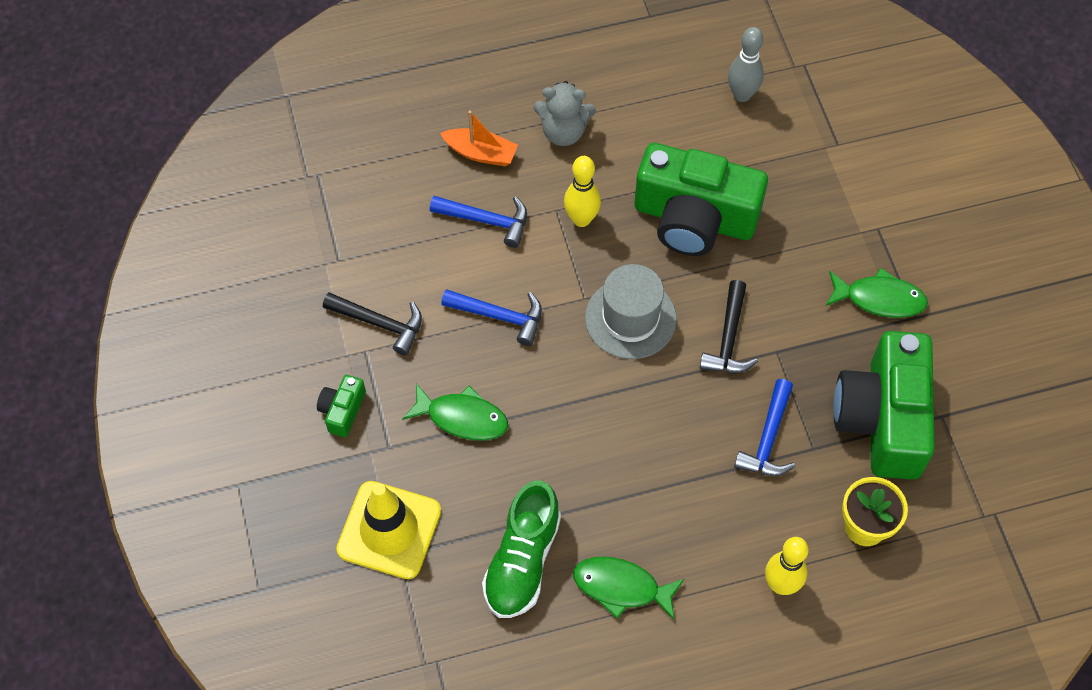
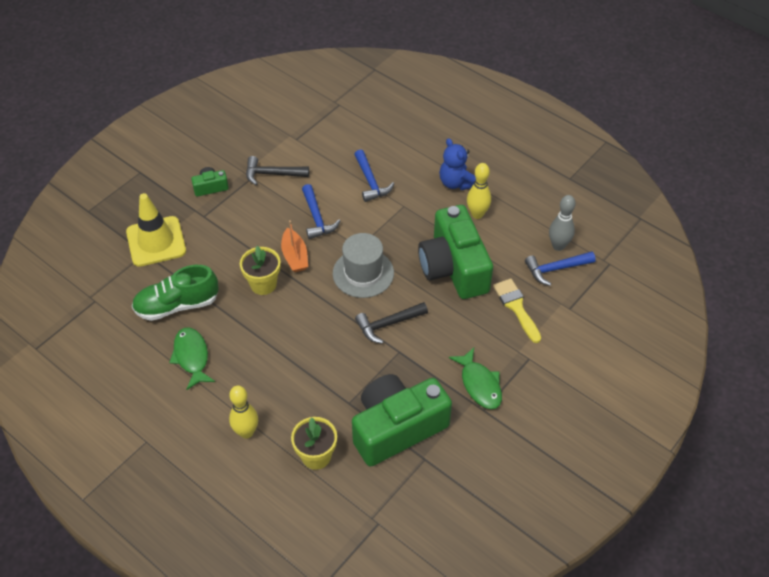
camera: 55 degrees right, 10 degrees down
black hammer [323,292,422,356] -> black hammer turned 105 degrees clockwise [246,156,309,185]
green fish [402,383,508,440] -> none
orange boat [440,111,518,166] -> orange boat moved to [281,220,308,272]
grey teddy bear [534,81,596,146] -> blue teddy bear [439,138,476,190]
yellow bowling pin [564,156,601,227] -> yellow bowling pin moved to [467,163,491,219]
blue hammer [734,379,795,476] -> blue hammer moved to [525,251,596,286]
none -> yellow flower pot [240,246,281,295]
none -> yellow brush [493,279,541,343]

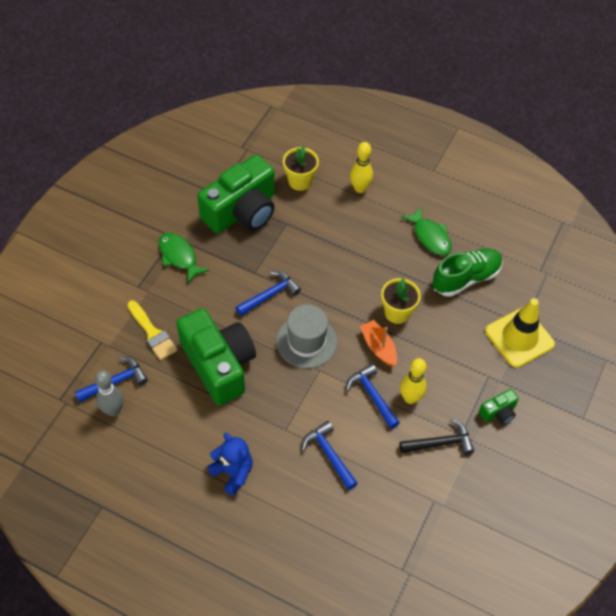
camera: 165 degrees right, 5 degrees up
black hammer [355,302,428,344] -> blue hammer [235,271,301,316]
yellow bowling pin [467,163,491,219] -> yellow bowling pin moved to [400,358,427,404]

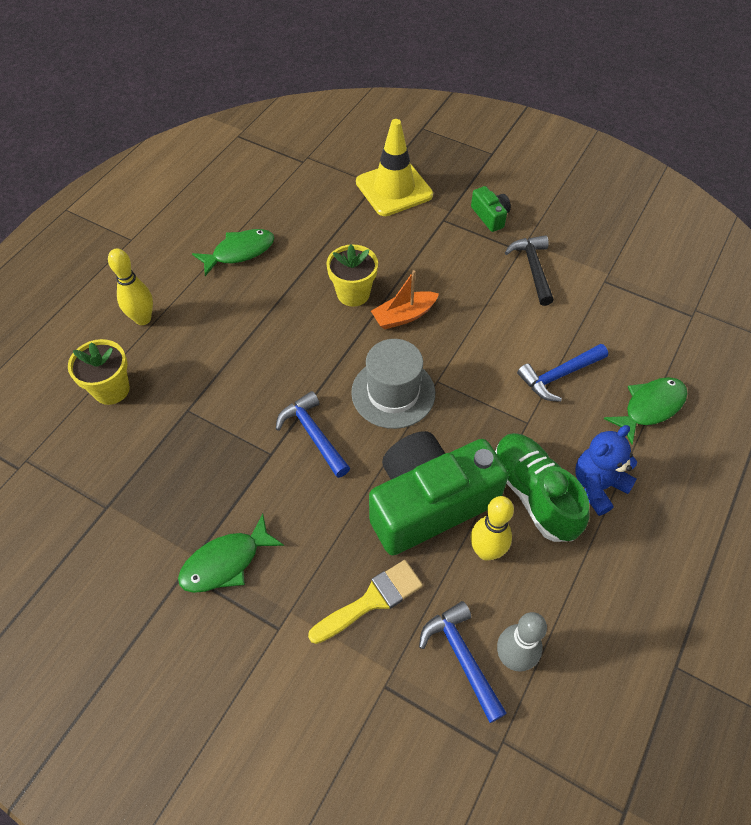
camera: 85 degrees left, 0 degrees up
green camera [197,155,275,233] -> none
blue hammer [346,363,400,429] -> none
yellow bowling pin [400,358,427,404] -> yellow bowling pin moved to [471,496,514,561]
green shoe [432,248,503,297] -> green shoe moved to [495,433,590,542]
none -> green fish [604,377,687,444]

